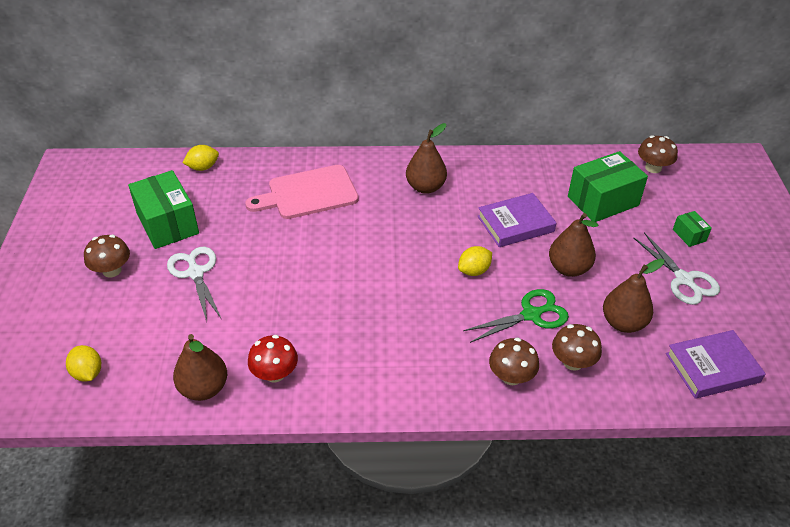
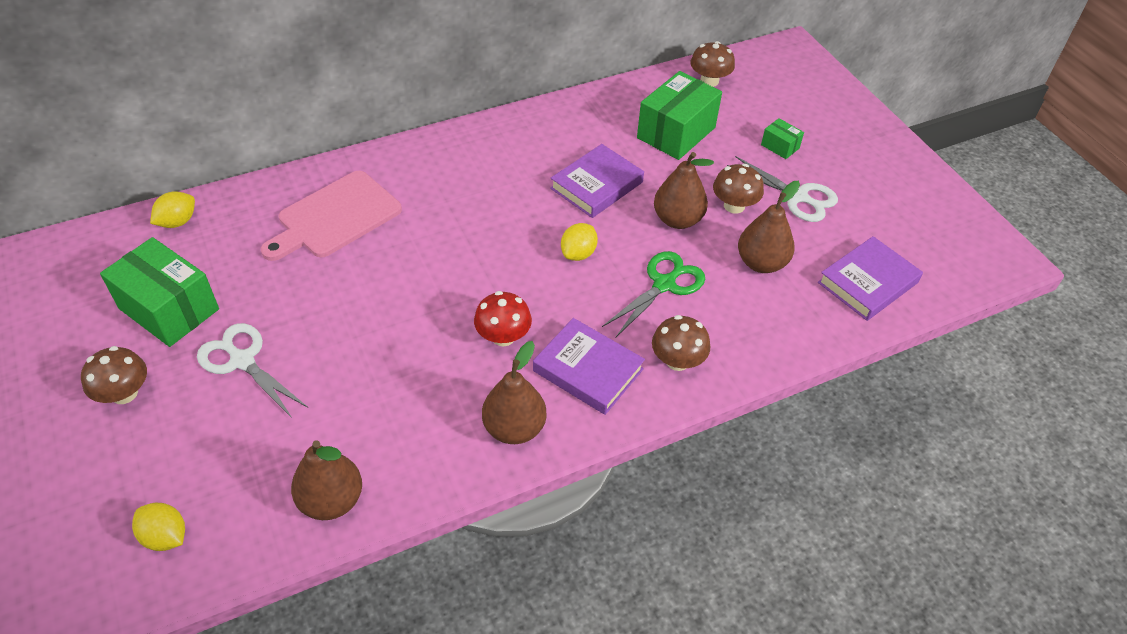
camera: 25 degrees left, 5 degrees up
red mushroom [248,335,298,383] -> red mushroom moved to [474,291,532,346]
brown pear [406,123,447,194] -> brown pear moved to [482,341,547,444]
brown mushroom [552,324,602,371] -> brown mushroom moved to [713,164,764,214]
none -> purple book [533,318,645,415]

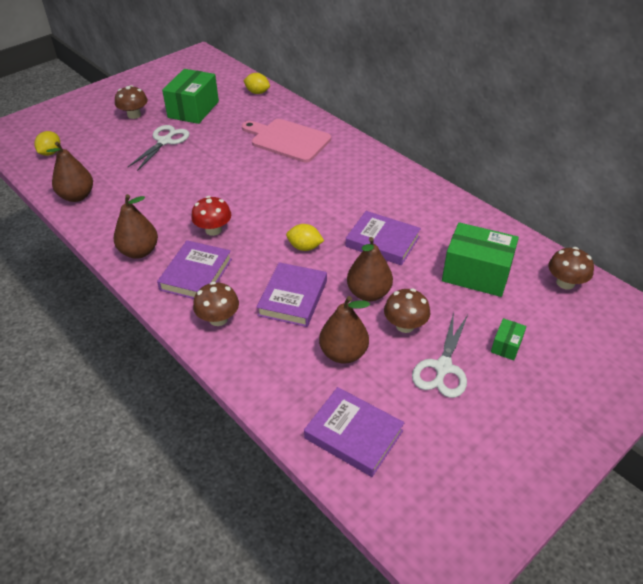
camera: 75 degrees right, 5 degrees down
green scissors [602,251,705,337] -> purple book [257,262,327,327]

